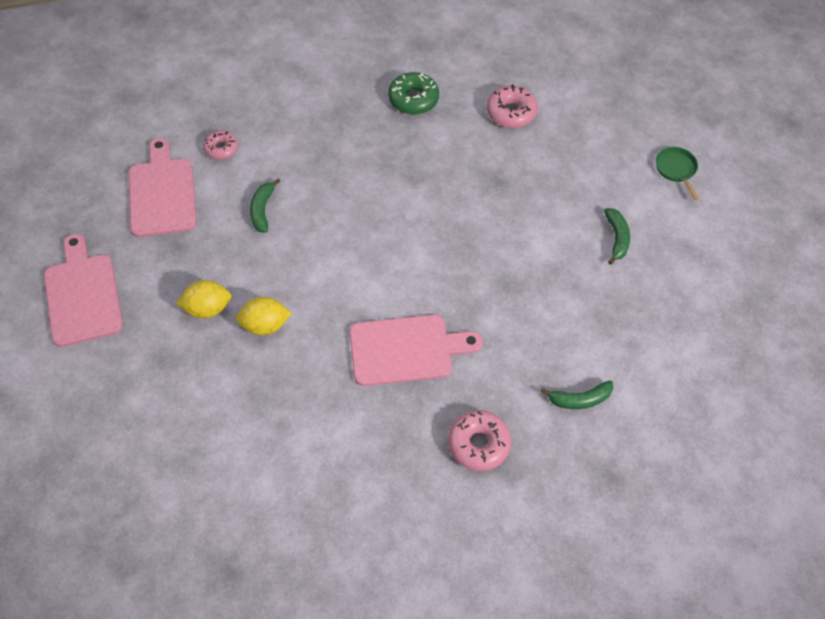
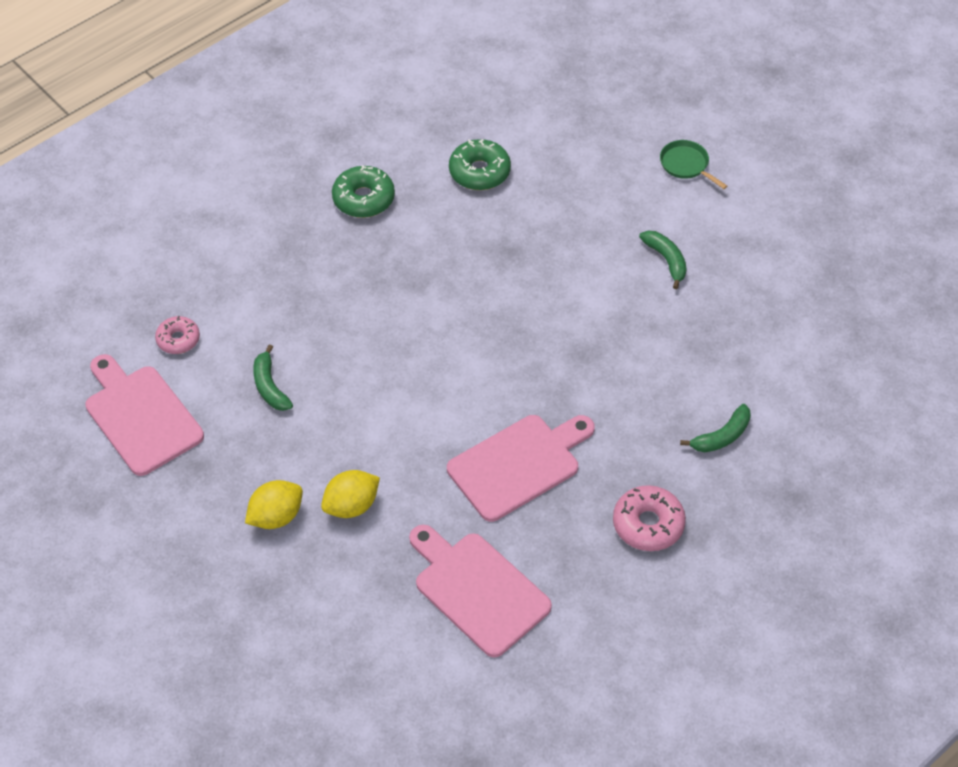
camera: 25 degrees left, 5 degrees down
pink cutting board [44,234,123,347] -> pink cutting board moved to [409,525,552,657]
pink donut [486,84,538,128] -> green donut [449,139,511,190]

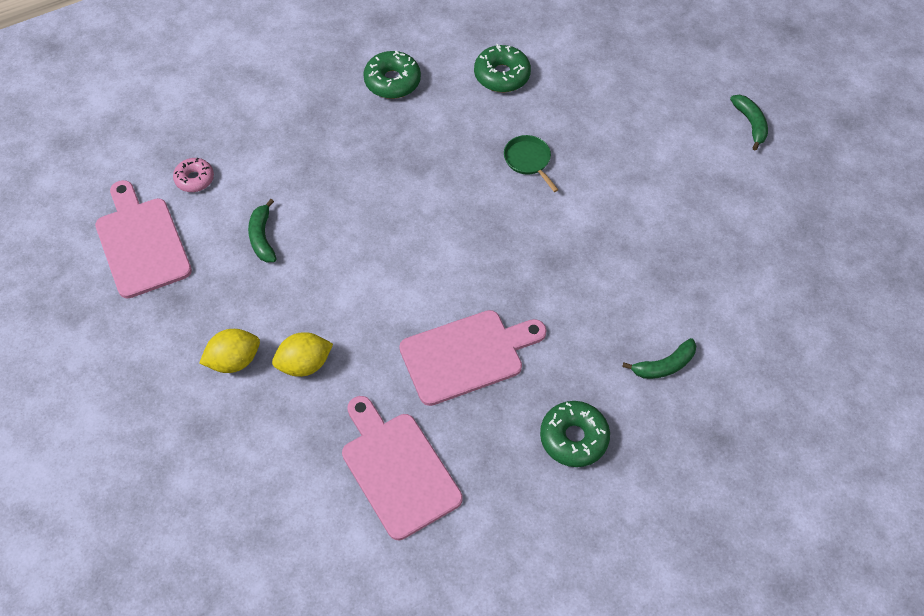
camera: 10 degrees right, 5 degrees up
pink donut [613,485,686,551] -> green donut [540,401,610,467]
green banana [639,231,687,289] -> green banana moved to [730,95,768,151]
green pan [660,140,727,189] -> green pan moved to [504,135,559,192]

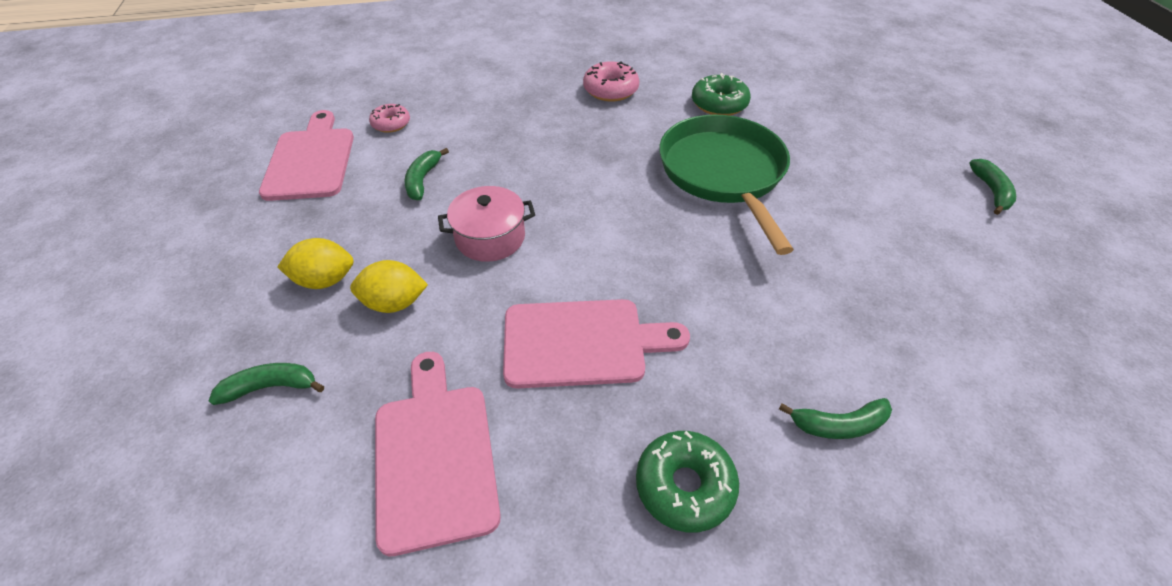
camera: 20 degrees right, 10 degrees down
green donut [363,51,421,99] -> pink donut [583,61,639,102]
green pan [504,135,559,192] -> green pan [659,114,794,255], size x2.47
none -> green banana [208,363,324,405]
none -> pink pot [438,186,535,262]

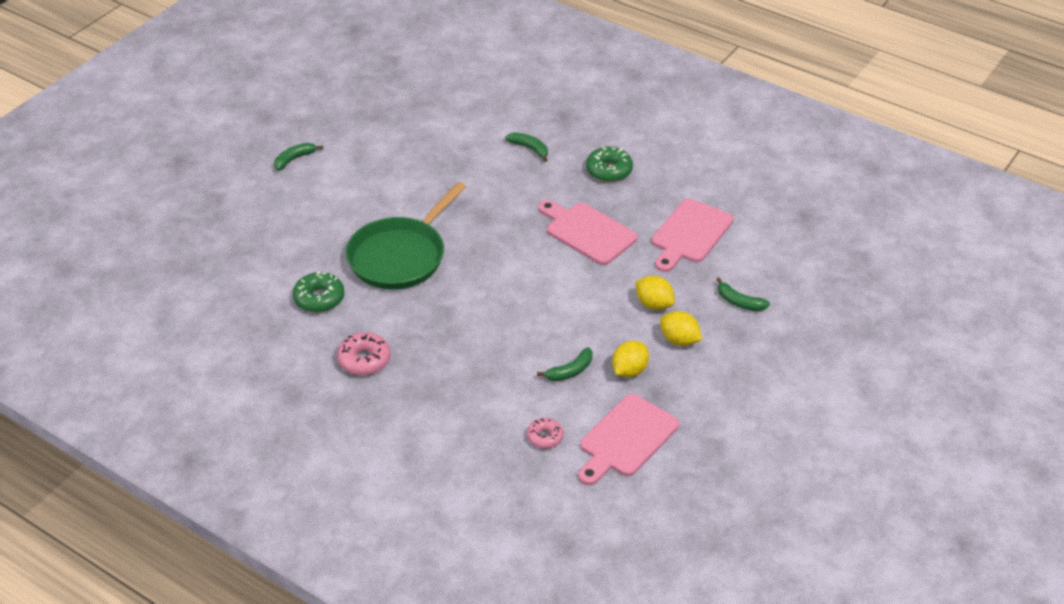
camera: 135 degrees left, 5 degrees down
pink pot [438,186,535,262] -> none
none -> yellow lemon [612,341,649,378]

